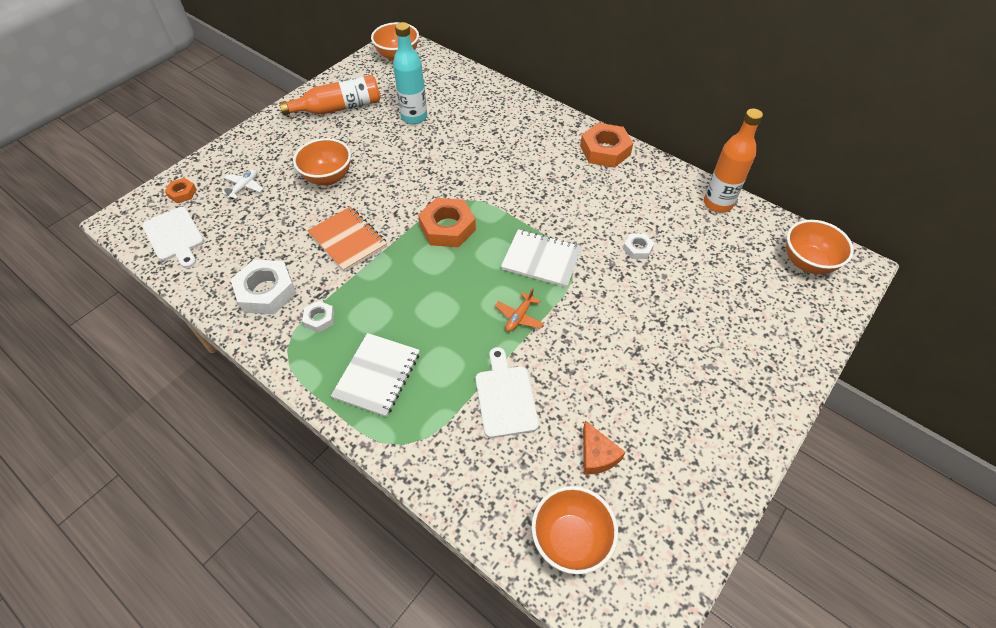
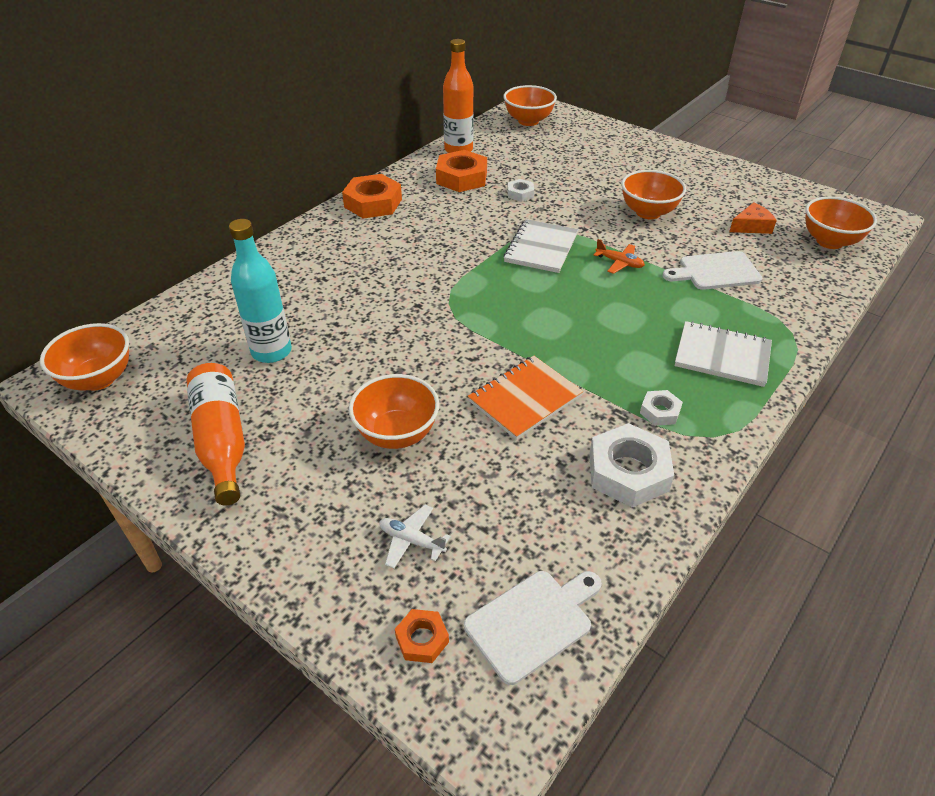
camera: 90 degrees left, 10 degrees down
orange nut [418,198,476,247] -> orange nut moved to [436,150,487,192]
none -> orange bowl [621,170,686,219]

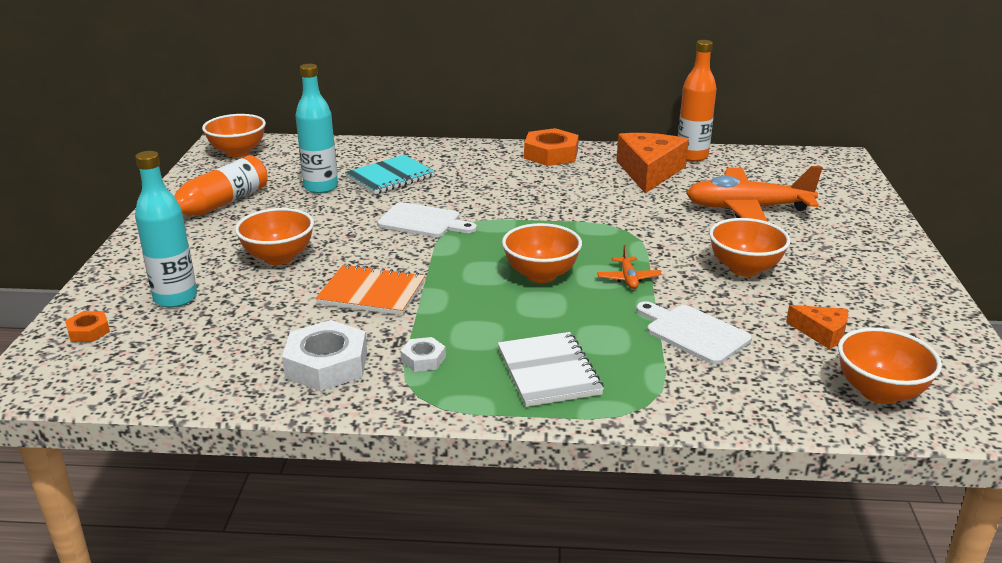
camera: 55 degrees right, 15 degrees down
white plane [379,505,451,569] -> turquoise bottle [135,151,197,308]
orange nut [436,150,487,192] -> orange cheese [617,133,689,194]
white cutting board [464,571,602,685] -> white cutting board moved to [377,202,477,237]
orange bowl [503,85,557,126] -> orange bowl moved to [502,223,582,283]
white notebook [504,219,578,273] -> none
white nut [507,179,534,202] -> none
none -> turquoise notebook [345,155,435,194]
none -> orange plane [686,166,823,222]

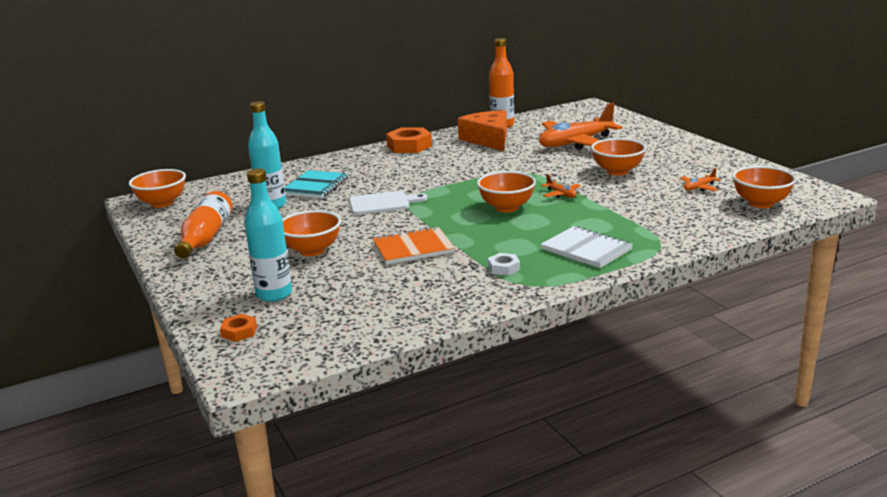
camera: 30 degrees left, 5 degrees down
white nut [282,320,367,391] -> none
white cutting board [636,301,752,365] -> none
orange cheese [786,305,849,349] -> orange plane [680,168,721,191]

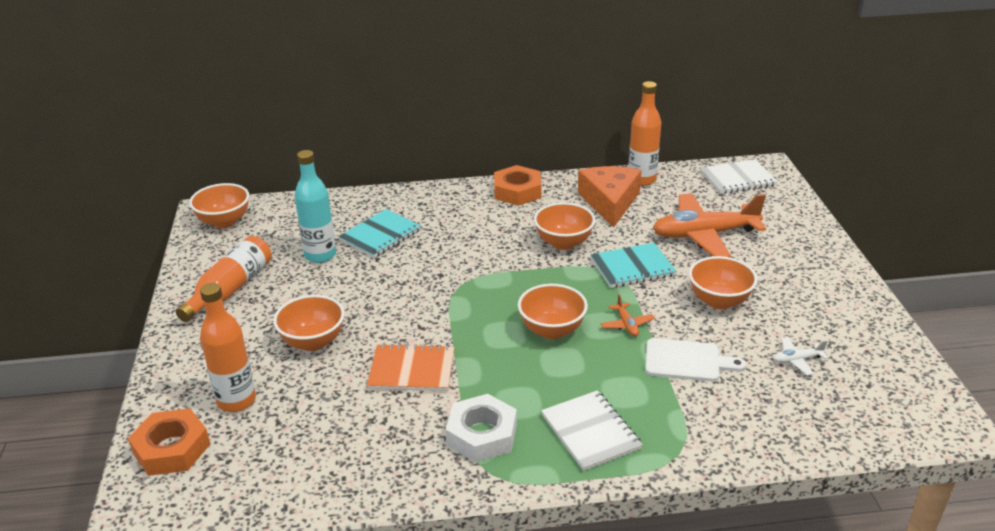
camera: 20 degrees right, 10 degrees up
orange nut [220,314,257,342] -> orange nut [128,408,210,476], size x1.94
turquoise bottle [244,168,292,302] -> orange bottle [200,283,256,412]
white cutting board [349,191,427,215] -> white cutting board moved to [645,338,747,382]
white nut [488,253,520,276] -> white nut [446,394,517,463], size x1.94
orange plane [680,168,721,191] -> white plane [773,337,828,376]
orange bowl [732,166,796,208] -> orange bowl moved to [534,202,595,250]
none -> turquoise notebook [591,243,677,288]
none -> white notebook [700,159,778,194]

